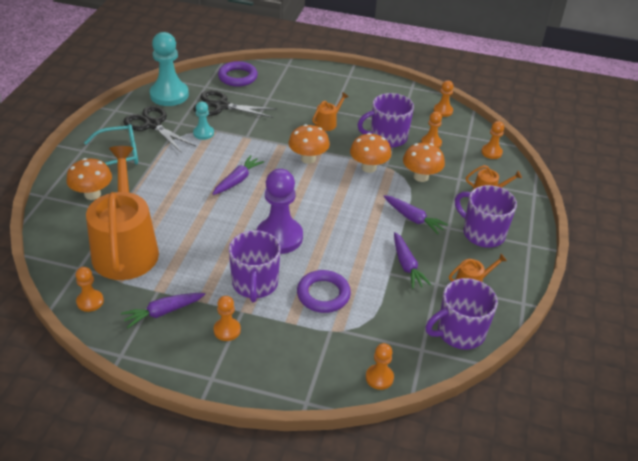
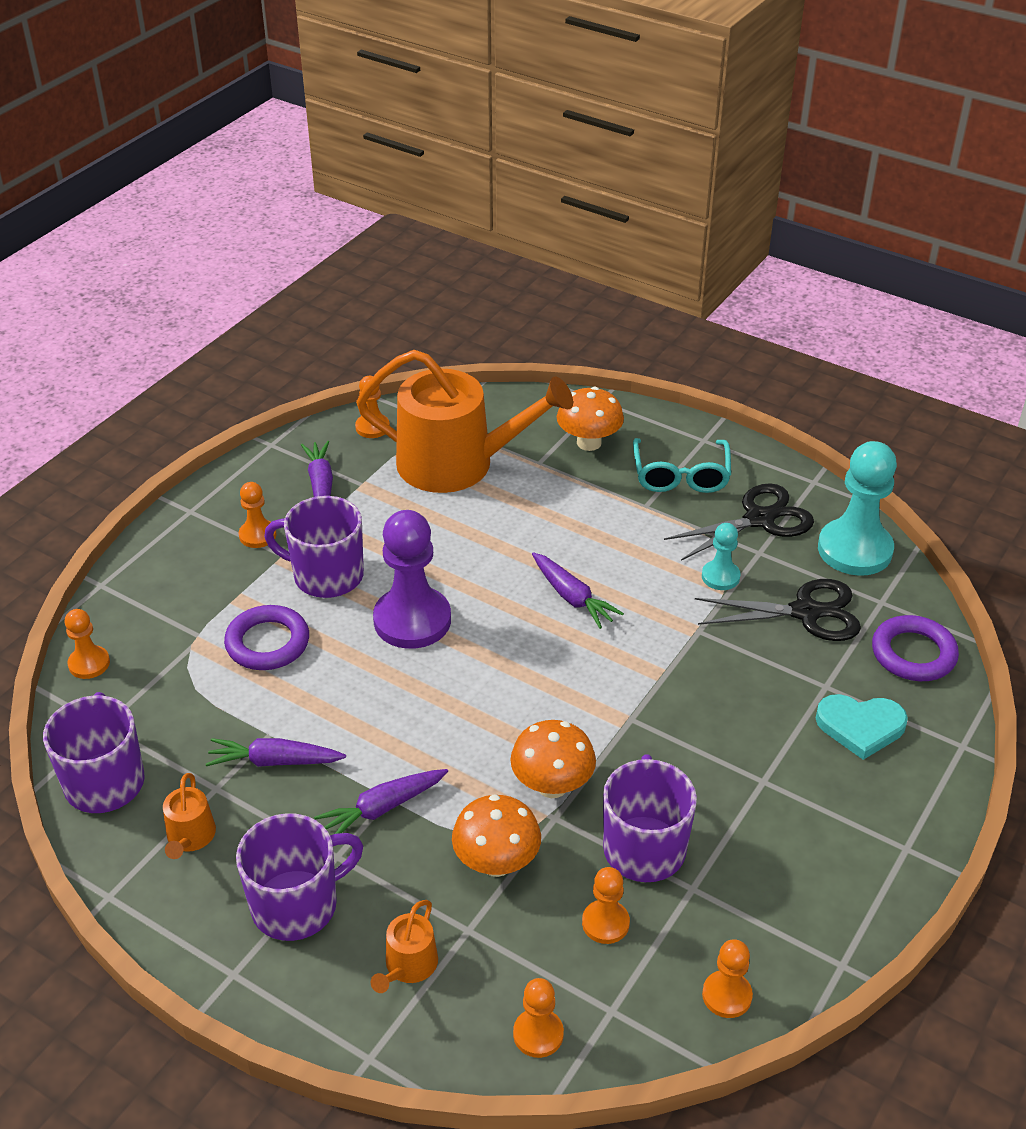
camera: 110 degrees right, 0 degrees up
black scissors [193,90,277,118] -> black scissors turned 60 degrees clockwise [695,579,861,641]
orange mushroom [289,124,330,164] -> none
orange watering can [312,92,349,131] -> none
none -> turquoise heart [816,694,908,760]

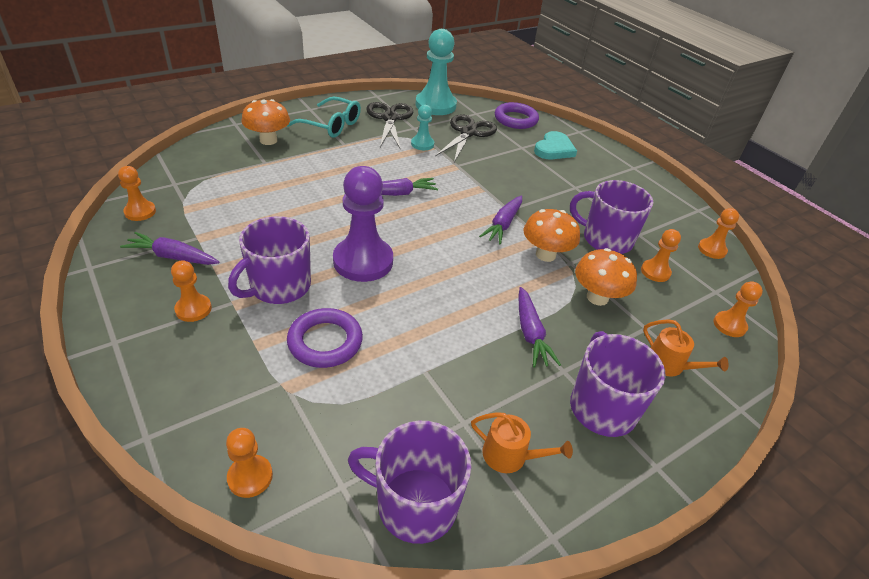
camera: 70 degrees left, 0 degrees up
purple carrot [206,738,346,767] -> purple carrot moved to [479,196,522,244]
orange watering can [356,350,573,493] -> none

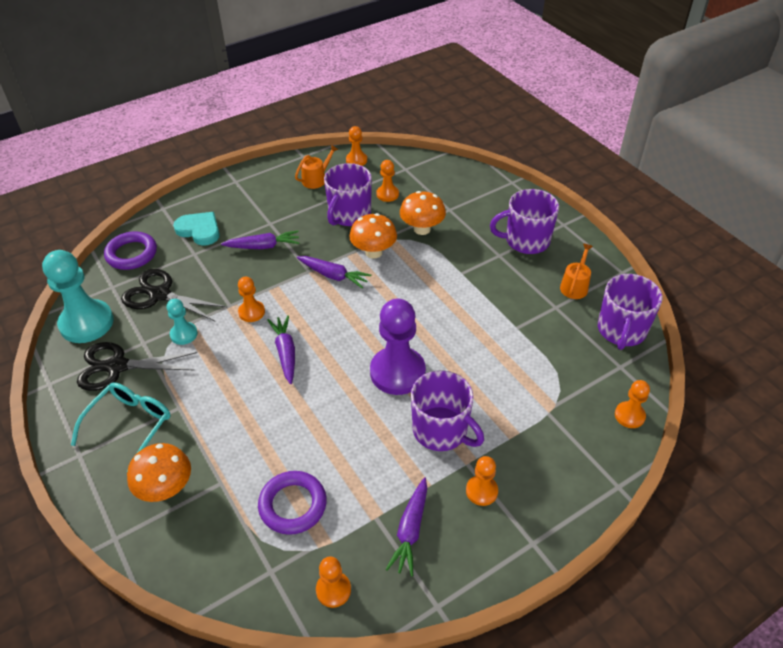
camera: 85 degrees left, 5 degrees up
purple ring [287,308,363,368] -> purple ring moved to [258,471,327,535]
purple carrot [519,287,561,368] -> purple carrot moved to [221,231,299,249]
orange watering can [643,319,729,377] -> orange watering can moved to [295,145,338,189]
orange pawn [714,281,763,337] -> orange pawn moved to [238,277,265,322]

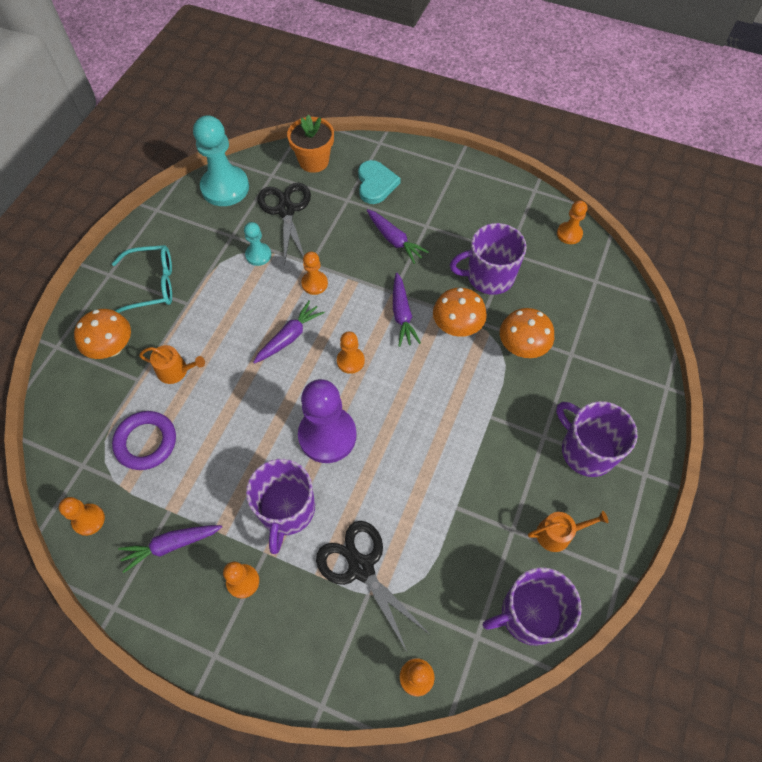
camera: 55 degrees right, 15 degrees up
black scissors [77,342,197,391] -> black scissors moved to [316,521,429,652]
purple ring [104,231,157,270] -> orange flower pot [287,115,334,173]
orange watering can [295,145,338,189] -> orange watering can moved to [139,345,205,384]
orange pawn [376,160,399,202] -> orange pawn moved to [337,331,365,374]

